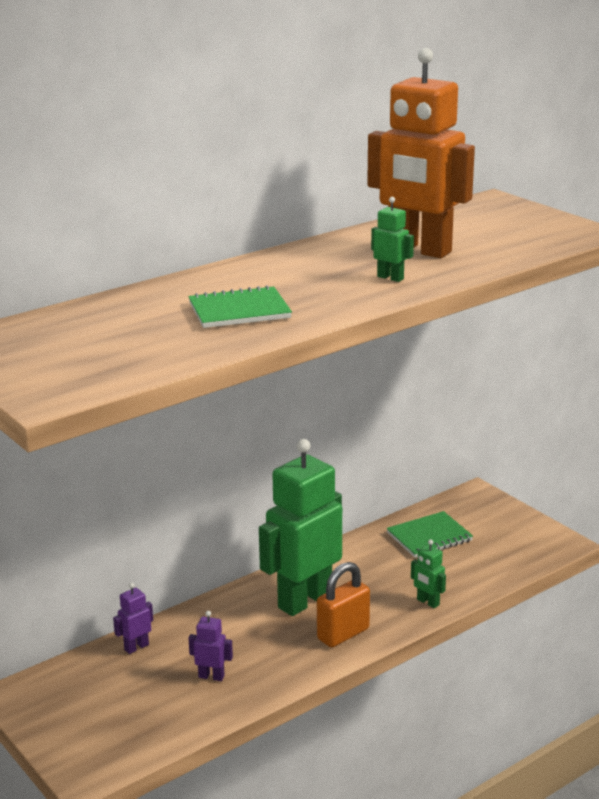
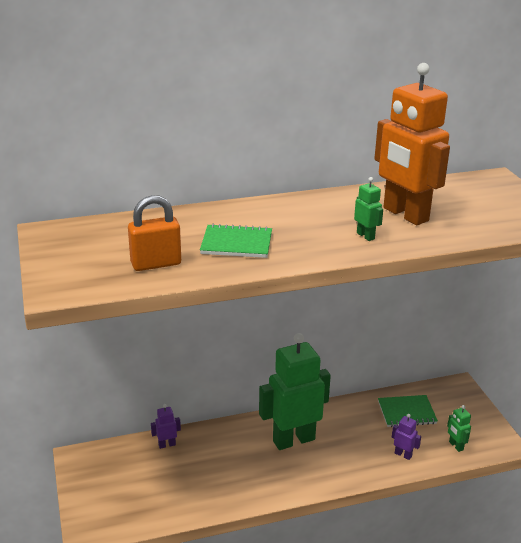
camera: 20 degrees right, 5 degrees up
purple robot [189,611,233,681] -> purple robot moved to [392,414,421,460]
orange padlock [317,562,370,647] -> orange padlock moved to [128,195,181,271]
green robot [411,540,446,608] -> green robot moved to [447,405,471,452]

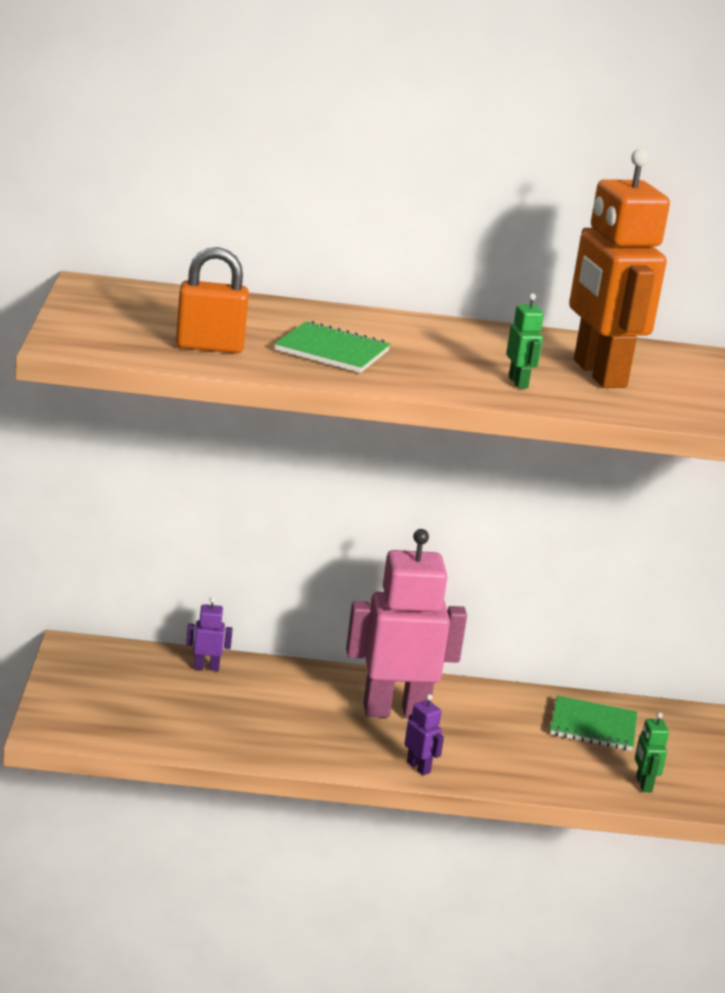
camera: 15 degrees right, 5 degrees down
green robot [259,333,331,450] -> pink robot [346,529,467,719]
purple robot [392,414,421,460] -> purple robot moved to [404,694,444,776]

